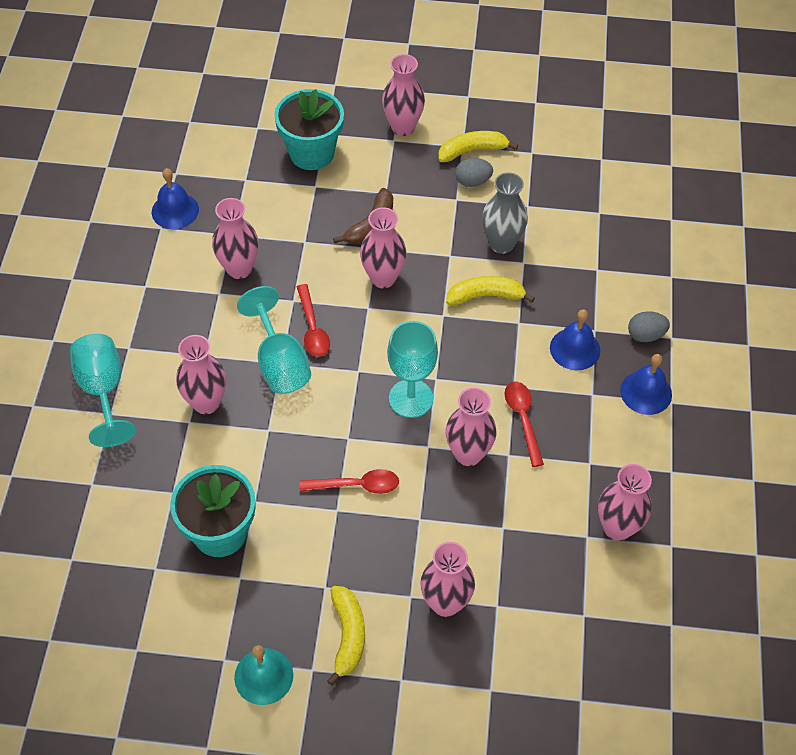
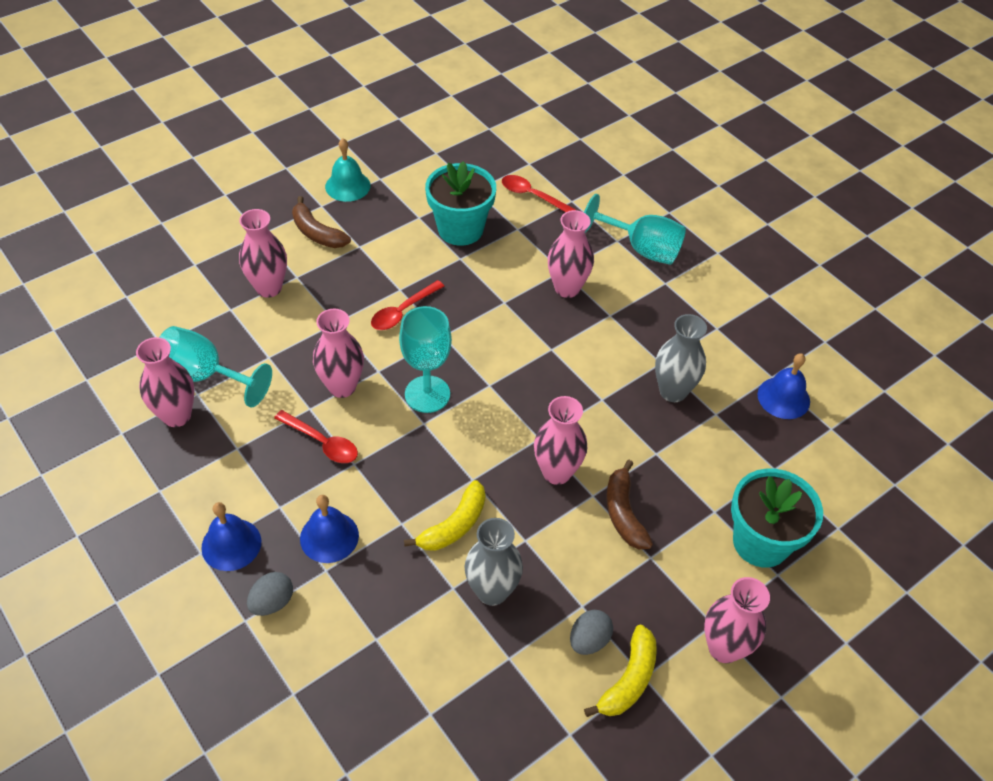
camera: 135 degrees right, 5 degrees down
pink vase [212,198,259,279] -> grey vase [655,314,707,402]
turquoise goblet [237,286,311,394] -> turquoise goblet moved to [159,326,272,407]
red spoon [297,284,330,357] -> red spoon moved to [502,175,576,212]
yellow banana [327,586,365,686] -> brown banana [292,196,351,248]

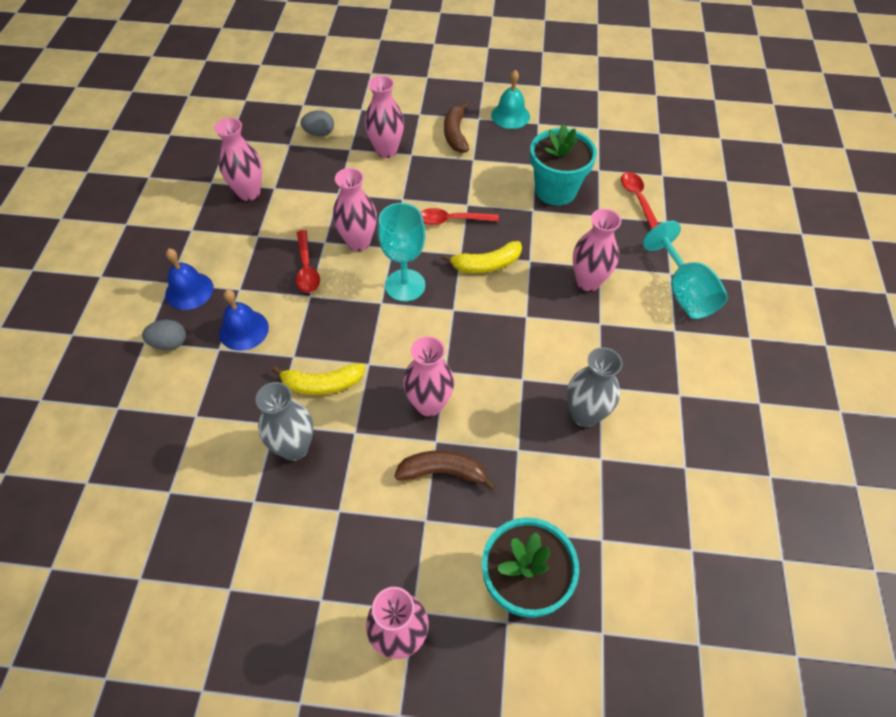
camera: 45 degrees right, 5 degrees up
turquoise goblet [159,326,272,407] -> none
grey egg [570,610,613,655] -> grey egg moved to [300,110,334,136]
yellow banana [584,625,657,717] -> yellow banana moved to [442,241,522,273]
brown banana [606,460,653,549] -> brown banana turned 60 degrees clockwise [395,450,496,490]
blue bell [757,353,810,419] -> none

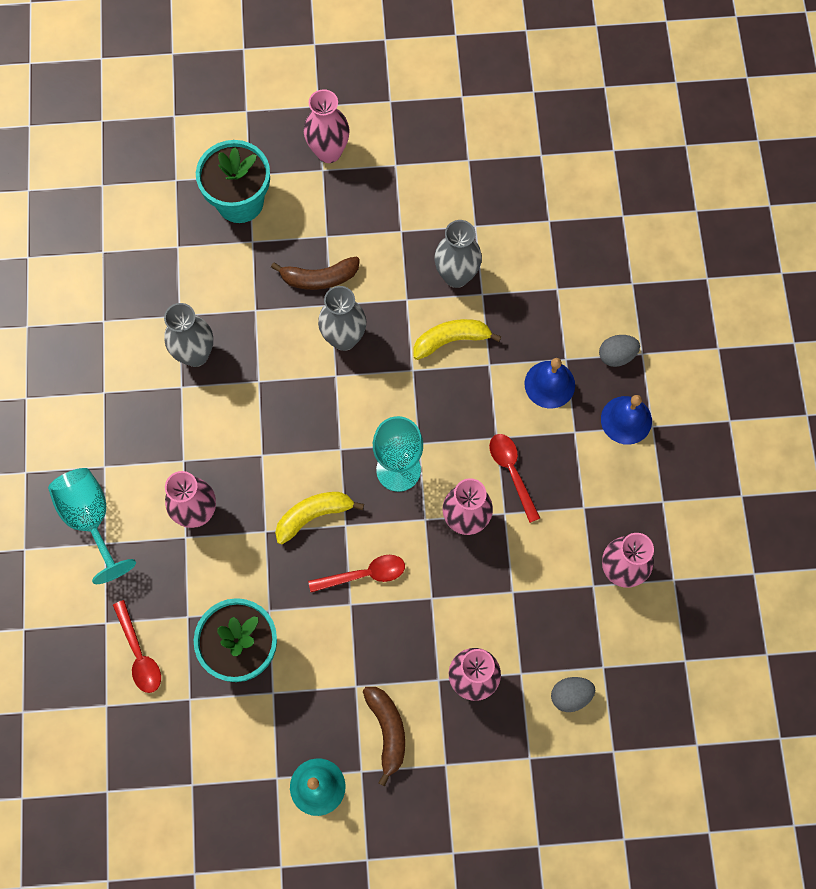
camera: 170 degrees right, 15 degrees up
pink vase [403,336,454,417] -> grey vase [318,286,366,351]

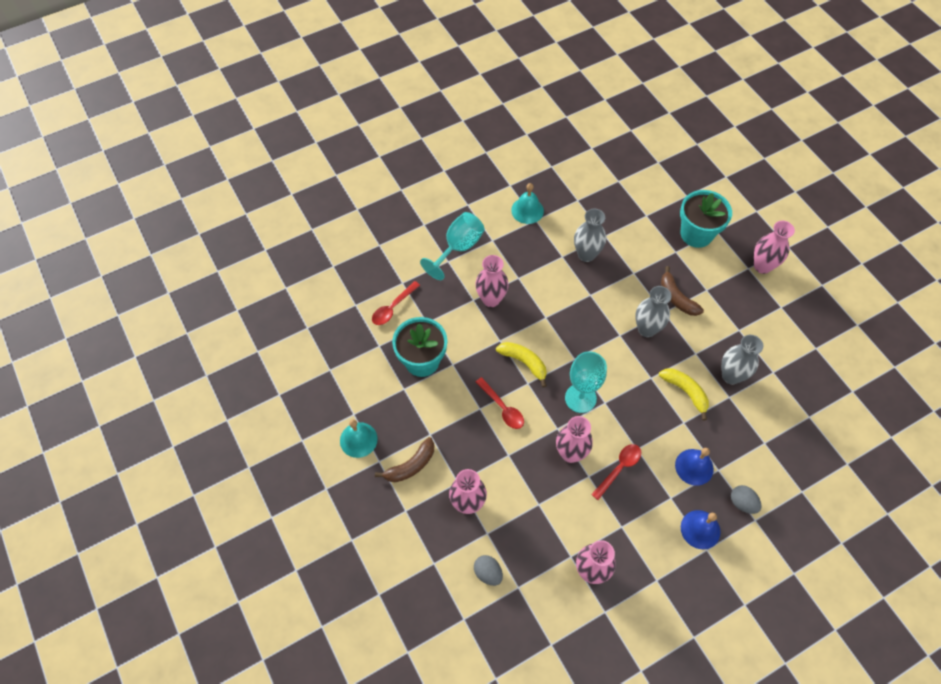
camera: 65 degrees right, 10 degrees down
none -> turquoise bell [511,183,544,224]

